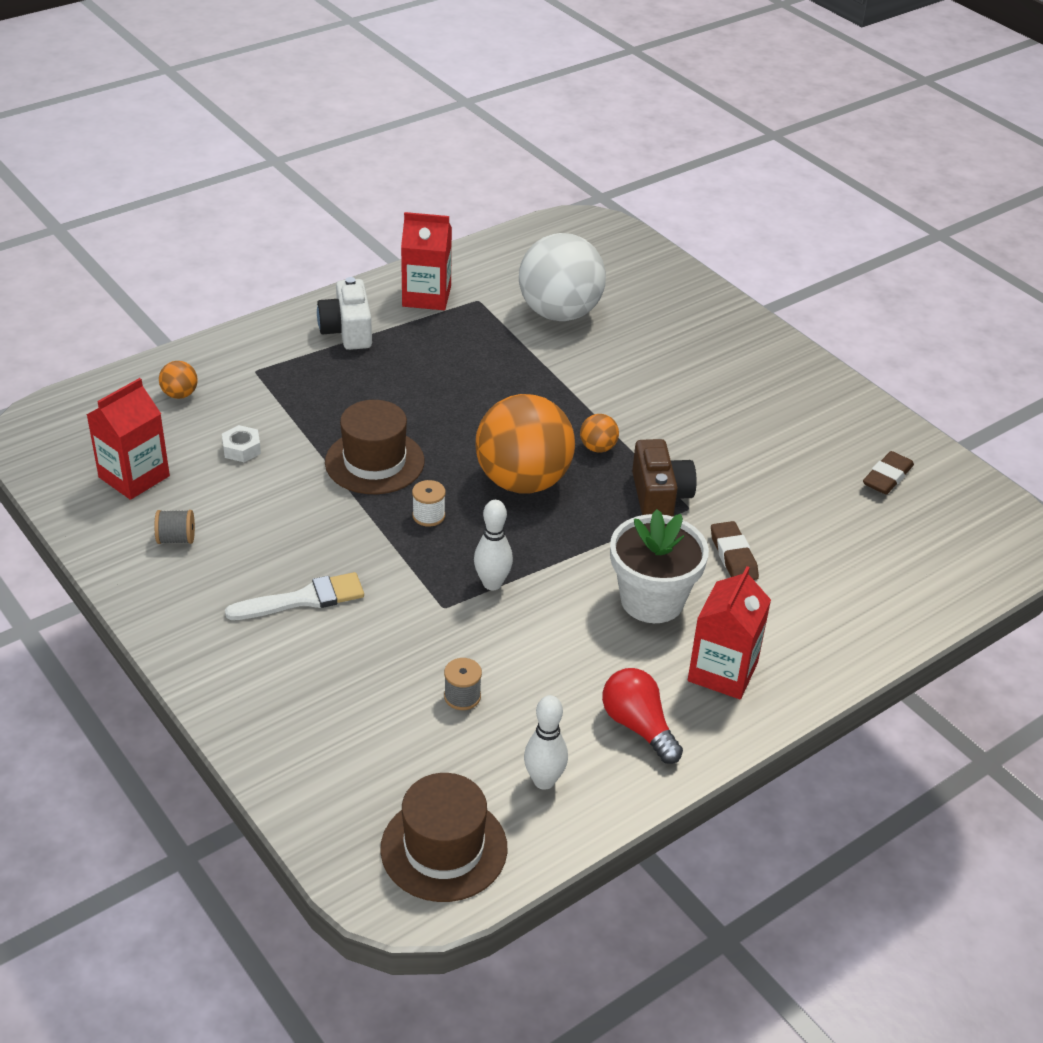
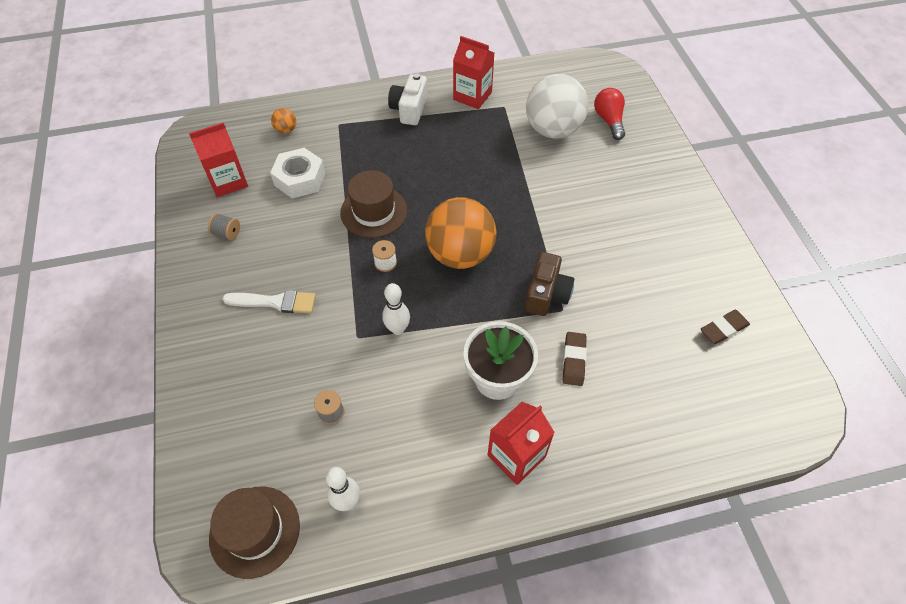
camera: 25 degrees right, 15 degrees up
white nut [222,425,261,462] -> white nut [270,148,325,199], size x1.92
orange ball [580,414,619,453] -> none
red light bulb [602,668,683,764] -> red light bulb moved to [594,88,625,140]

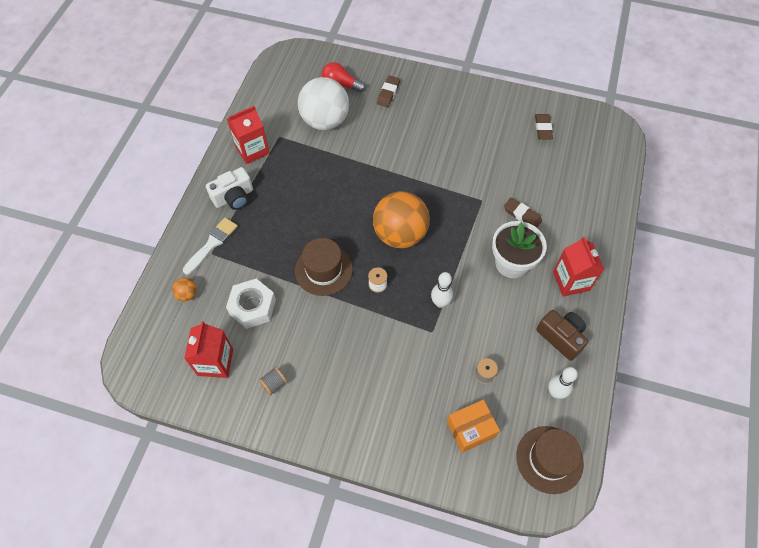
camera: 60 degrees left, 5 degrees up
white brush [222,290,316,313] -> white brush moved to [183,218,238,275]
white camera [388,73,428,125] -> white camera turned 75 degrees counterclockwise [206,167,253,210]
brown camera [525,252,574,316] -> brown camera moved to [536,310,588,361]
none -> brown eraser [377,76,400,107]
none -> orange box [447,400,500,453]

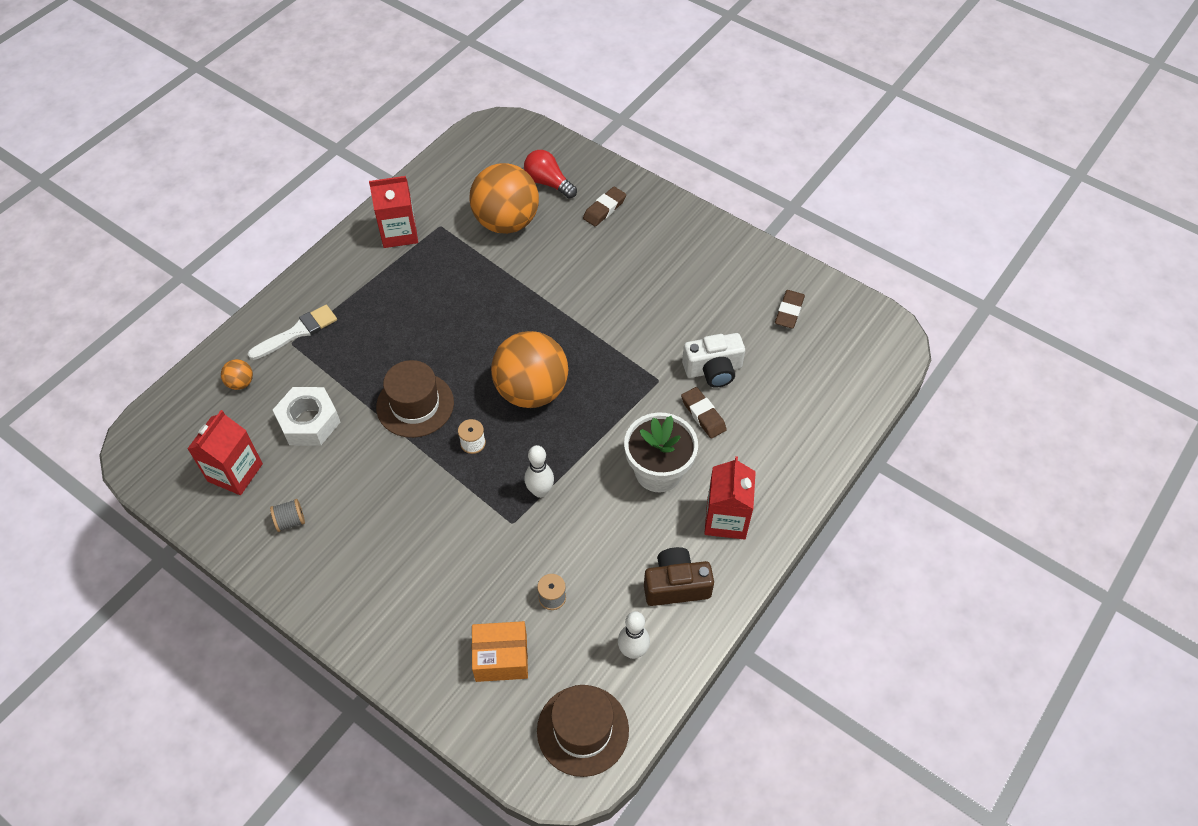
camera: 20 degrees right, 5 degrees down
white camera [206,167,253,210] -> white camera moved to [682,333,745,388]
white ball [298,77,349,130] -> orange ball [469,163,539,234]
brown camera [536,310,588,361] -> brown camera turned 75 degrees counterclockwise [644,547,714,606]

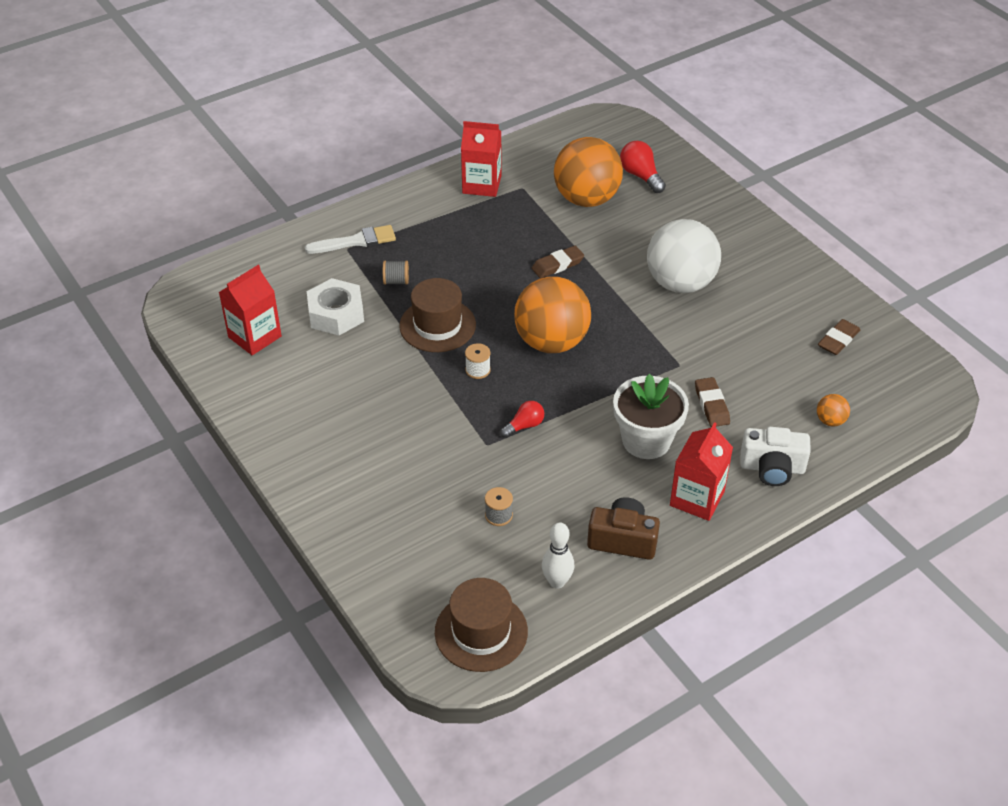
camera: 20 degrees right, 10 degrees down
orange ball [221,359,253,390] -> orange ball moved to [817,394,850,427]
grey spool [270,499,305,532] -> grey spool moved to [383,261,409,285]
orange box [472,621,528,682] -> none
white bowling pin [524,445,554,498] -> red light bulb [500,401,544,438]
brown eraser [583,187,626,226] -> brown eraser moved to [532,246,584,278]
white camera [682,333,745,388] -> white camera moved to [741,427,811,486]
none -> white ball [647,219,721,293]

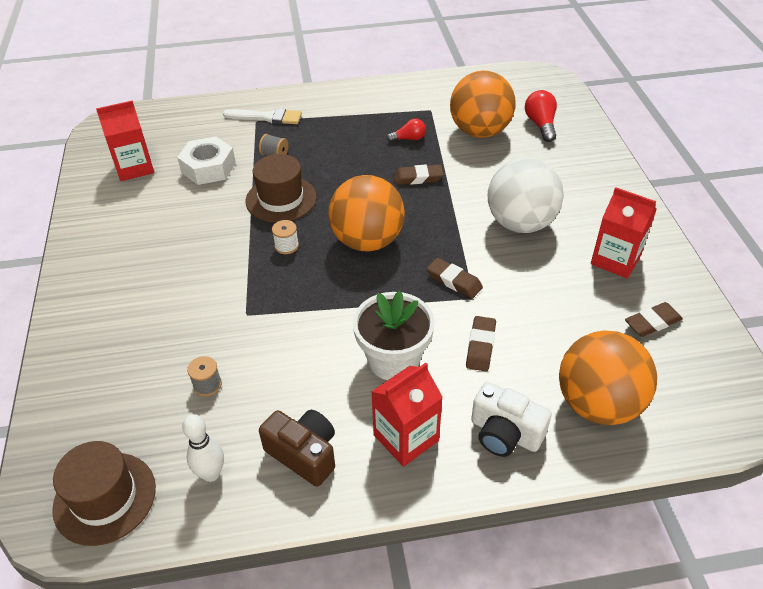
camera: 25 degrees right, 0 degrees up
red carton [461,121,501,197] -> red carton moved to [591,187,657,279]
red light bulb [500,401,544,438] -> red light bulb moved to [387,119,426,142]
orange ball [817,394,850,427] -> orange ball [559,330,657,425], size x2.46
none -> brown eraser [427,258,483,299]

